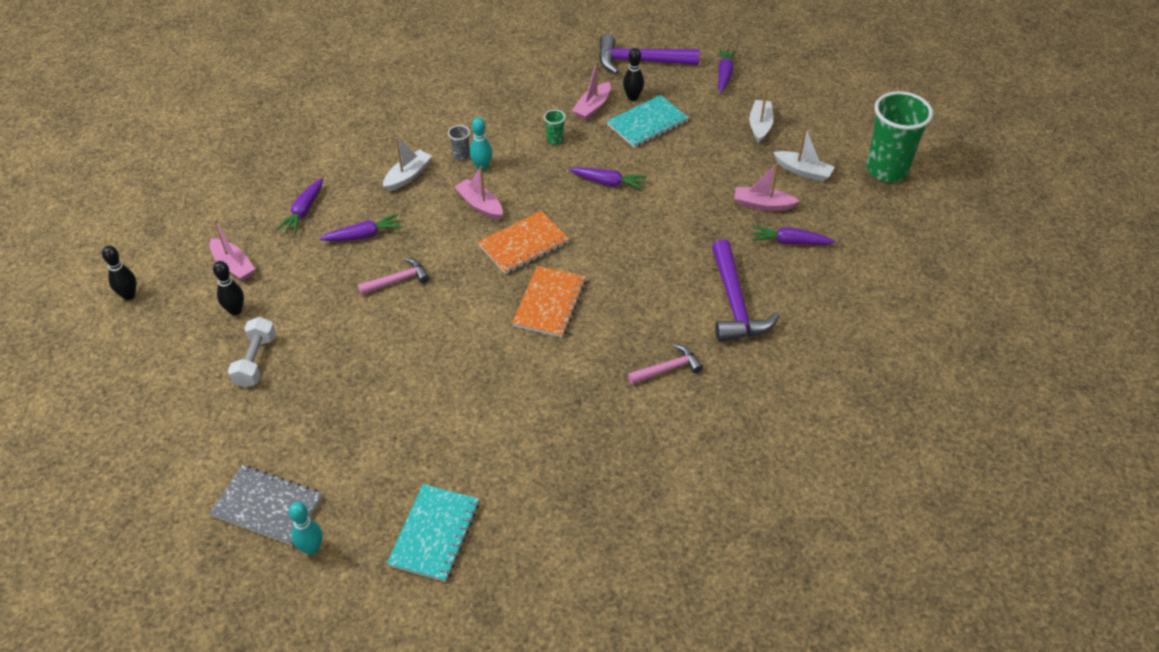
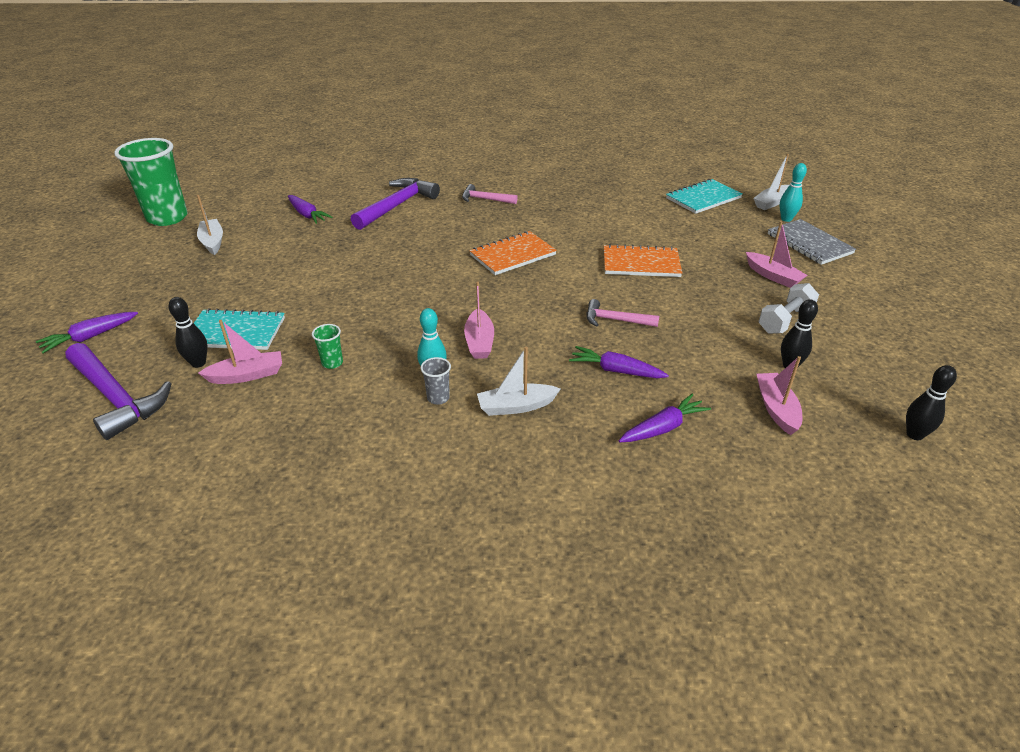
camera: 140 degrees left, 10 degrees down
orange notebook [478,211,569,275] -> orange notebook moved to [604,244,682,277]
purple carrot [569,167,647,190] -> none
pink boat [734,163,799,211] -> pink boat moved to [746,221,808,288]
white boat [749,87,774,143] -> white boat moved to [753,154,789,210]

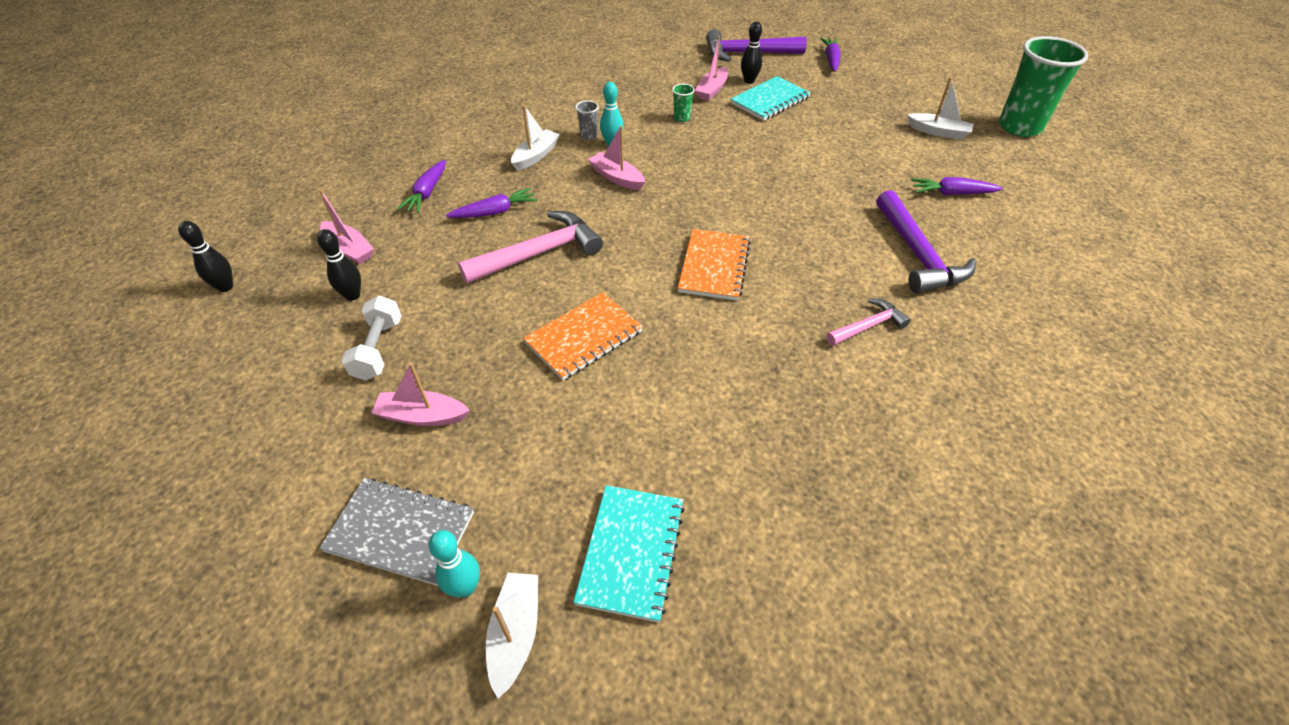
camera: 135 degrees right, 10 degrees up
pink hammer [587,299,659,327] -> pink hammer [458,211,603,284], size x1.77

